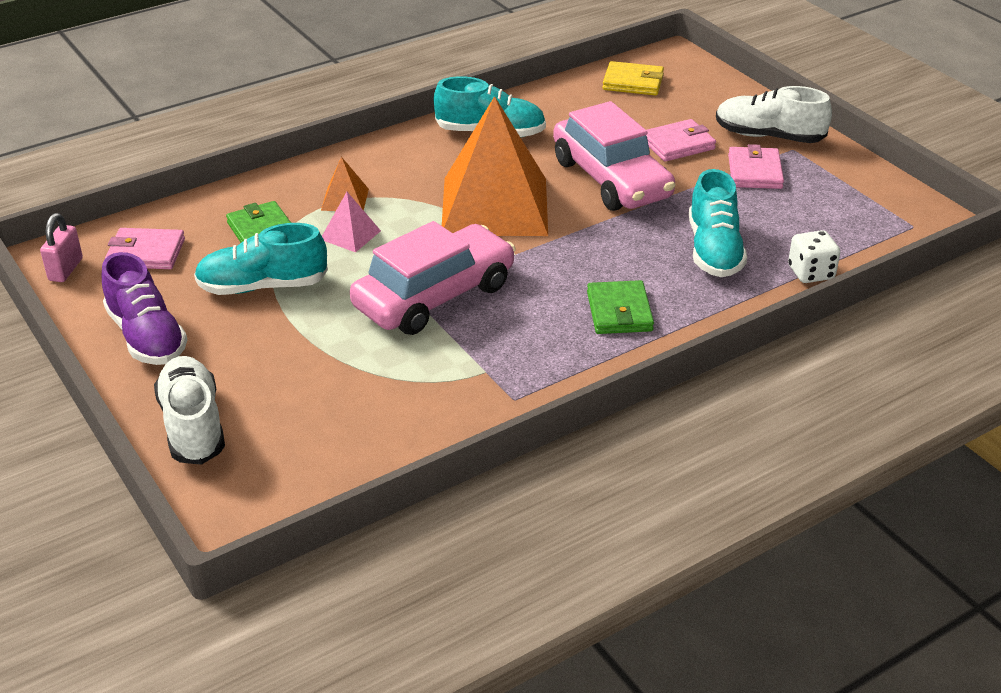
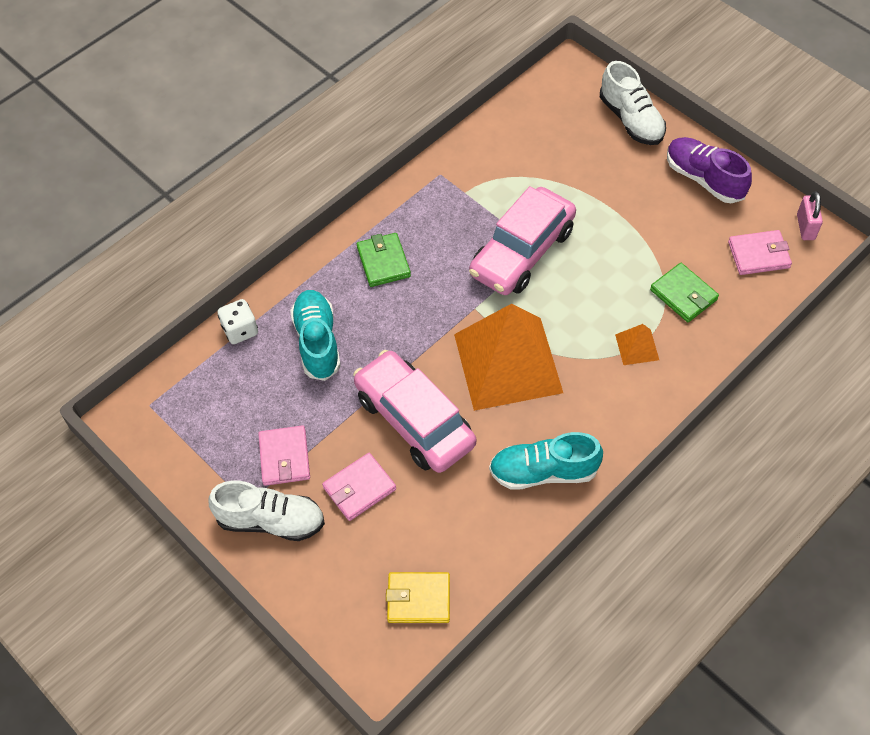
camera: 170 degrees right, 20 degrees up
turquoise shoe [194,223,328,295] -> none
pink pyramid [322,192,381,252] -> none

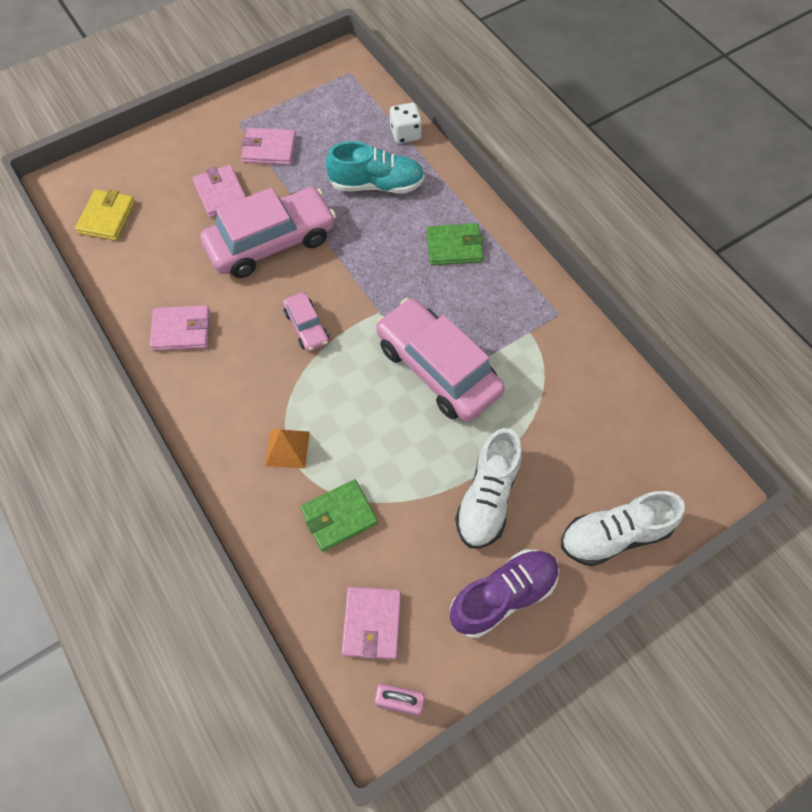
camera: 100 degrees right, 5 degrees up
white shoe [208,481,325,541] -> white shoe moved to [455,428,522,548]
orange pyramid [454,304,563,411] -> pink car [283,292,329,352]
turquoise shoe [489,432,603,490] -> pink wallet [150,305,210,351]

